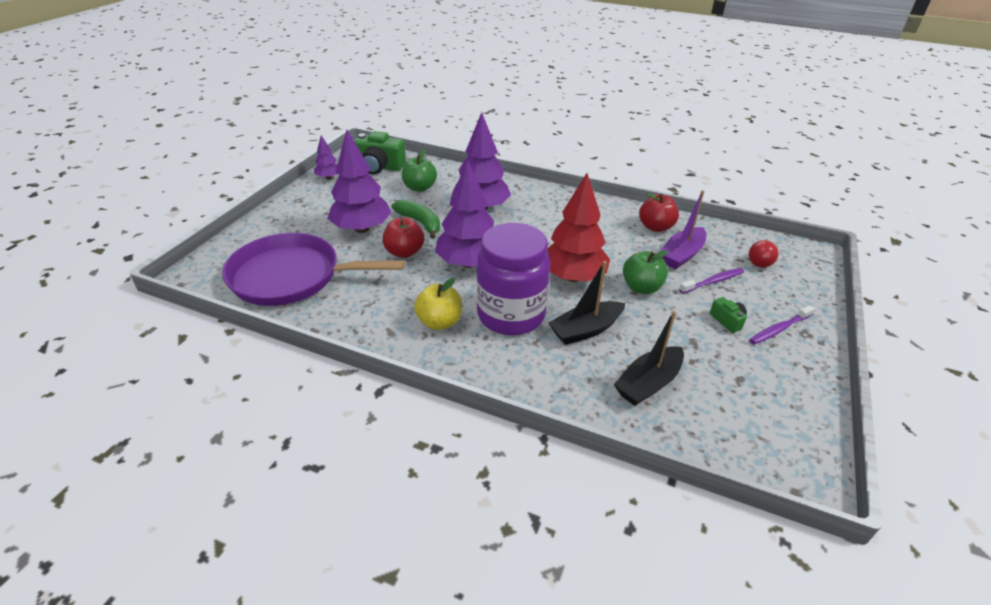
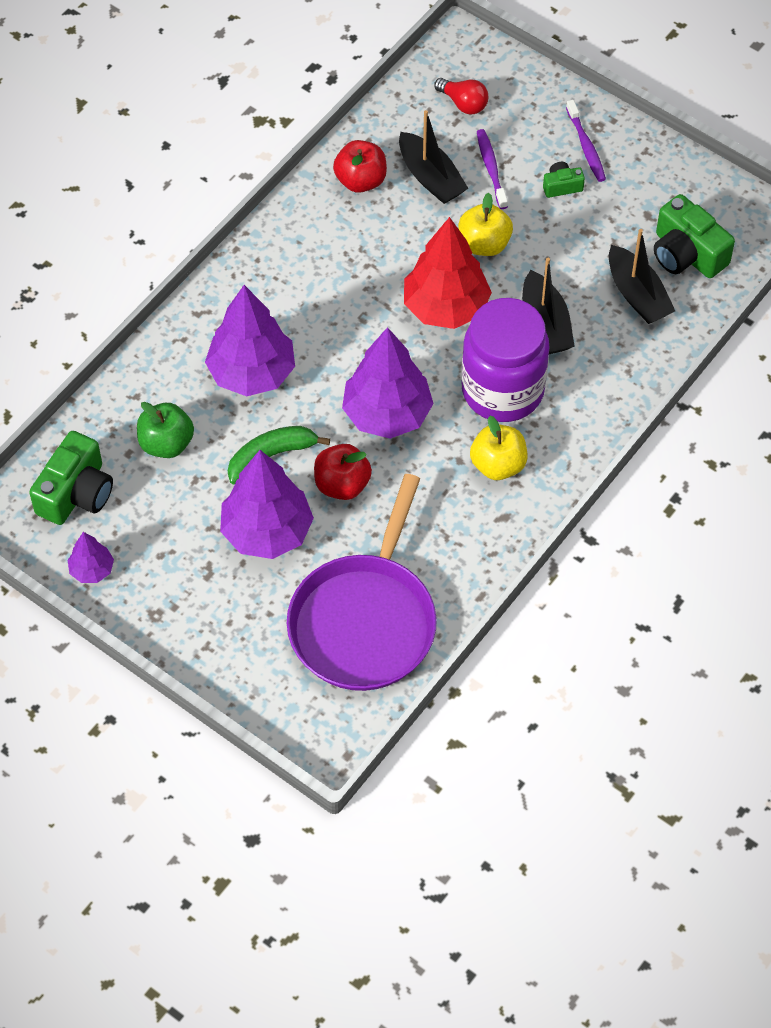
camera: 75 degrees left, 20 degrees up
green apple [623,250,669,294] -> yellow apple [458,193,513,256]
purple boat [661,190,706,269] -> black boat [399,110,468,204]
none -> green camera [654,194,735,278]

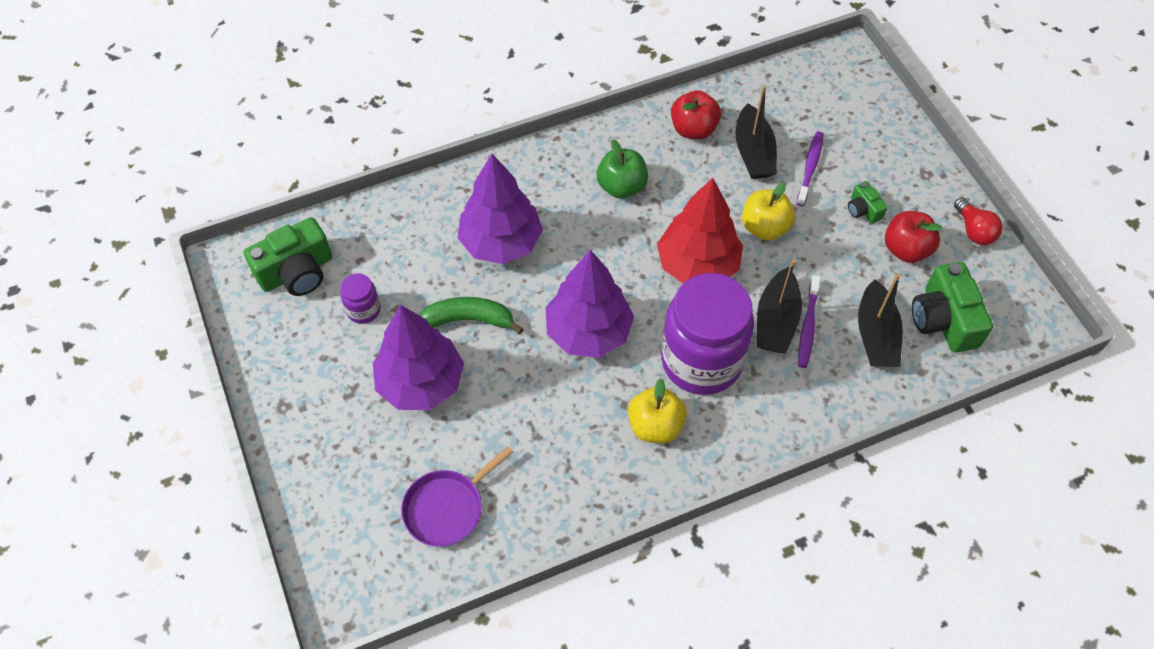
camera: 30 degrees right, 0 degrees up
purple tree [68,532,114,583] -> none
green apple [137,402,194,458] -> green apple moved to [597,139,648,199]
purple pan [287,474,437,691] -> purple pan [401,446,513,547], size x0.53
red apple [314,444,372,500] -> red apple moved to [885,211,943,263]
red light bulb [434,78,488,114] -> red light bulb moved to [954,198,1003,245]
green camera [543,162,585,198] -> green camera turned 135 degrees counterclockwise [848,181,888,223]
purple toothbrush [566,100,606,182] -> purple toothbrush moved to [798,276,821,368]
none -> purple jar [340,273,380,324]

